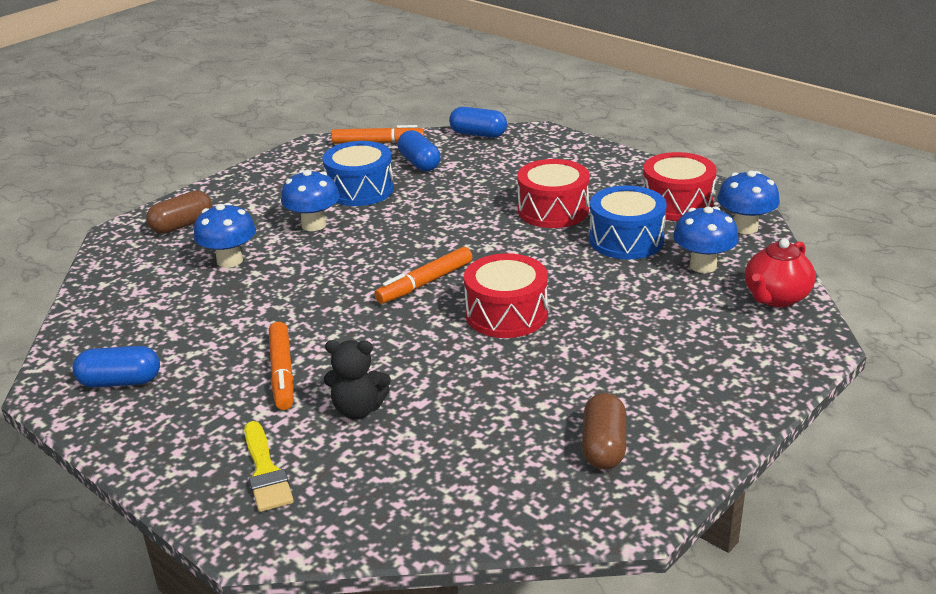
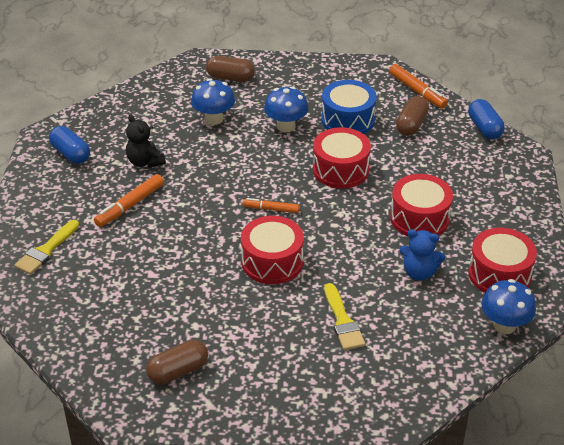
camera: 50 degrees right, 10 degrees up
black teddy bear [324,340,391,419] -> black teddy bear moved to [126,114,166,168]
orange marker [375,247,472,304] -> orange marker [243,198,300,213], size x0.66
blue capsule [398,130,441,171] -> brown capsule [396,96,429,136]
blue drum [589,185,667,259] -> blue teddy bear [400,229,445,280]
blue mushroom [673,207,739,273] -> none
red teapot [745,239,815,307] -> none
none -> red drum [313,127,371,189]
none -> yellow brush [324,283,365,350]

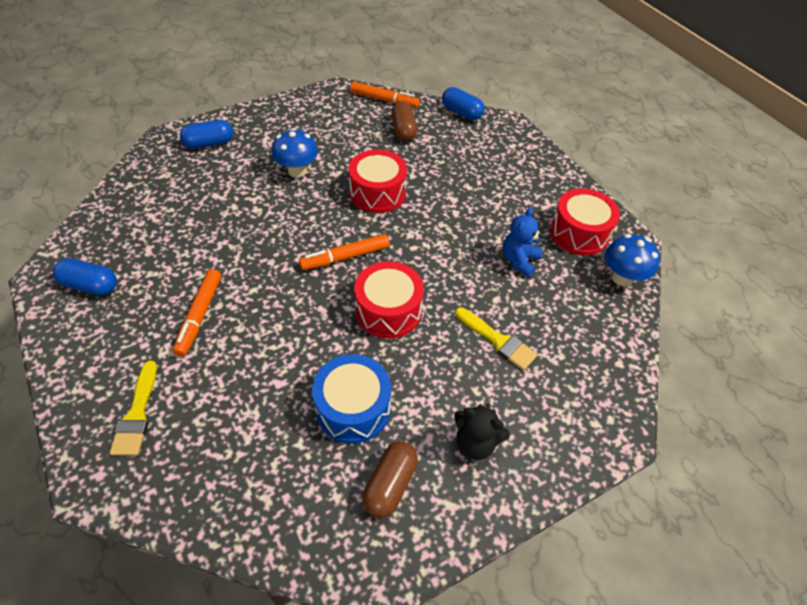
camera: 35 degrees left, 10 degrees up
black teddy bear [126,114,166,168] -> black teddy bear moved to [454,404,510,460]
blue mushroom [191,78,235,125] -> none
brown capsule [206,56,255,82] -> blue capsule [180,119,233,149]
orange marker [243,198,300,213] -> orange marker [299,234,390,270], size x1.53
blue drum [321,80,377,134] -> blue drum moved to [312,354,391,444]
red drum [390,174,453,237] -> none
blue teddy bear [400,229,445,280] -> blue teddy bear turned 135 degrees clockwise [503,207,543,277]

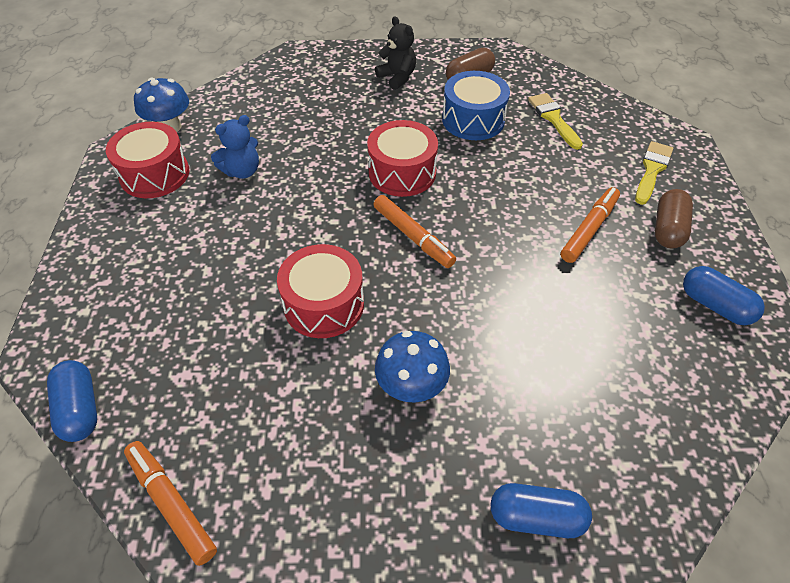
camera: 150 degrees left, 0 degrees up
orange marker [299,234,390,270] -> orange marker turned 45 degrees clockwise [373,195,456,268]
brown capsule [391,101,418,141] -> brown capsule moved to [655,189,693,248]
yellow brush [455,307,538,370] -> yellow brush moved to [528,93,583,150]

